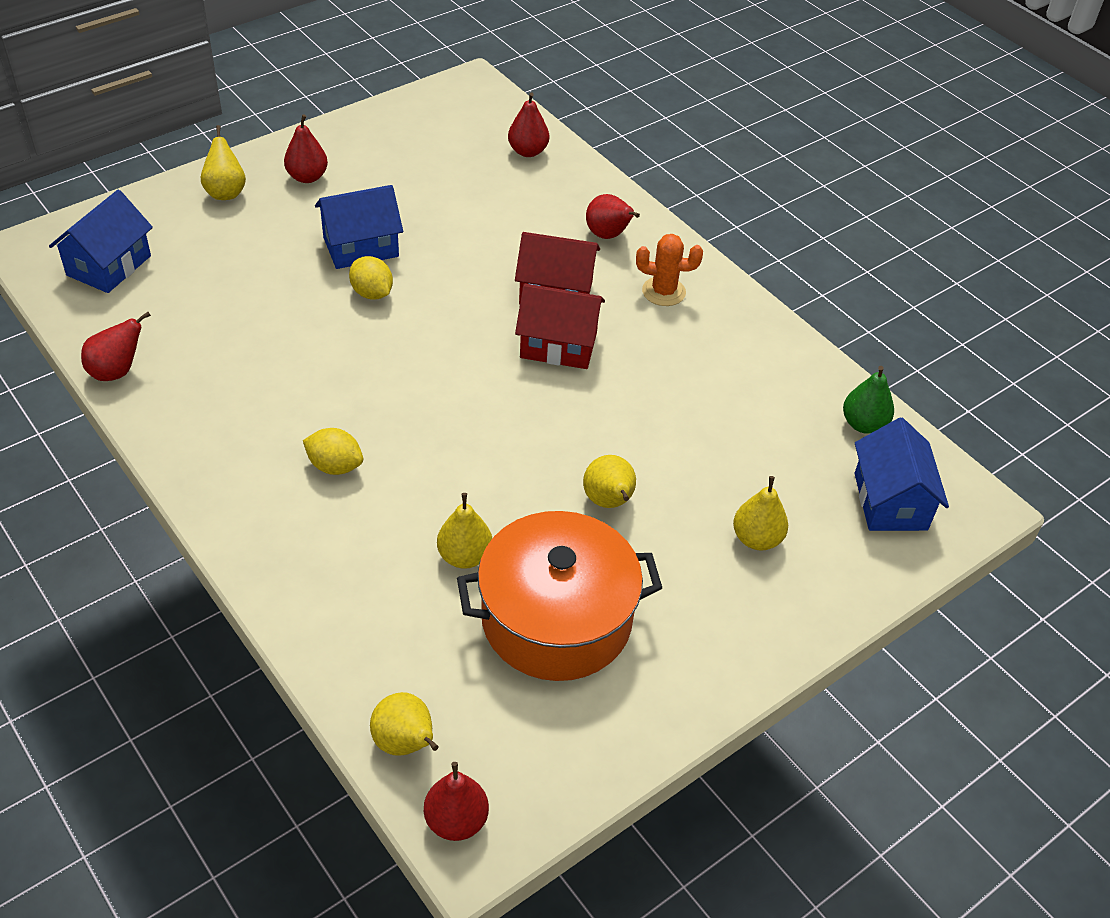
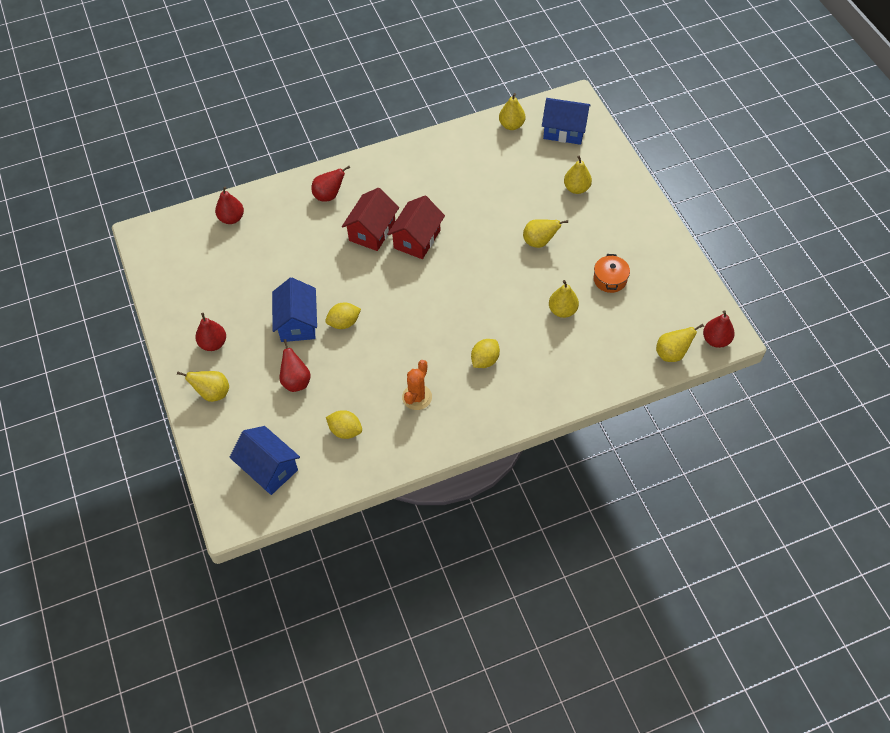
camera: 70 degrees left, 10 degrees up
red pear [81,312,151,381] -> red pear moved to [280,339,311,392]
orange pot [457,511,662,681] -> orange pot [594,254,630,293], size x0.44
orange cactus [636,234,703,306] -> orange cactus moved to [402,360,432,410]
green pear [843,366,894,434] -> yellow pear [499,93,525,130]
none -> yellow lemon [326,410,362,439]

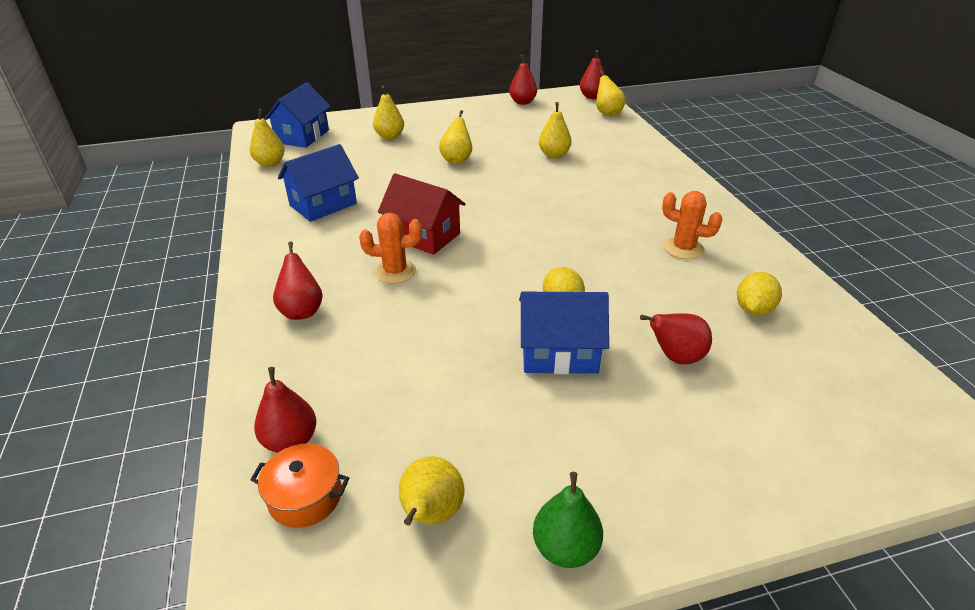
camera: 85 degrees left, 20 degrees down
yellow pear [177,371,229,402] -> yellow pear moved to [399,456,464,525]
red pear [195,313,226,351] -> red pear moved to [509,54,537,105]
blue house [230,426,300,495] -> blue house moved to [278,144,359,222]
red house [342,188,399,251] -> orange cactus [359,213,422,284]
yellow lemon [471,339,500,368] -> none
orange pot [594,254,630,293] -> orange pot moved to [250,443,349,528]
none -> green pear [533,472,603,568]

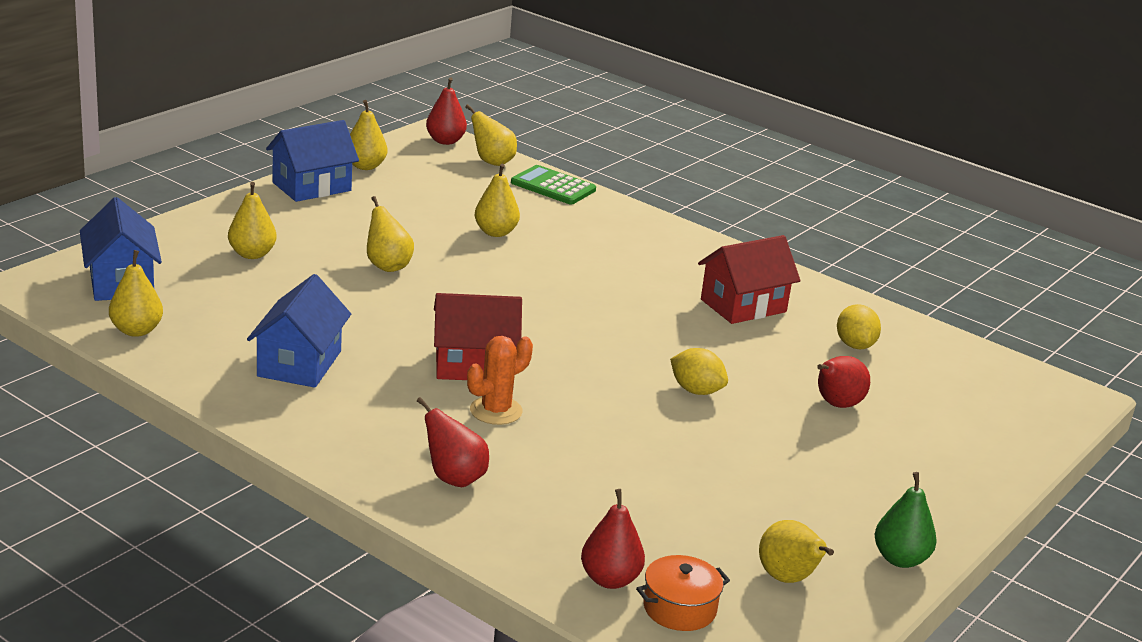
camera: 40 degrees left, 10 degrees down
red pear [509,54,537,105] -> yellow pear [350,100,387,170]
blue house [519,292,609,374] -> blue house moved to [266,120,359,202]
orange cactus [662,191,723,259] -> red house [698,235,800,324]
none -> green calculator [511,165,596,205]

